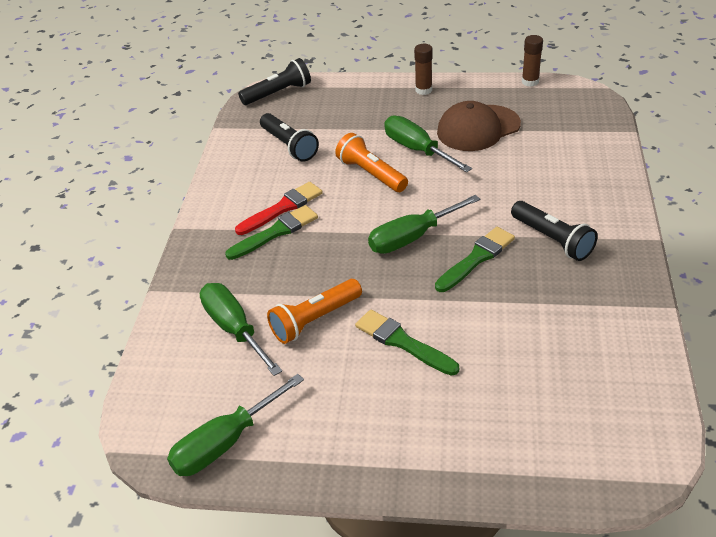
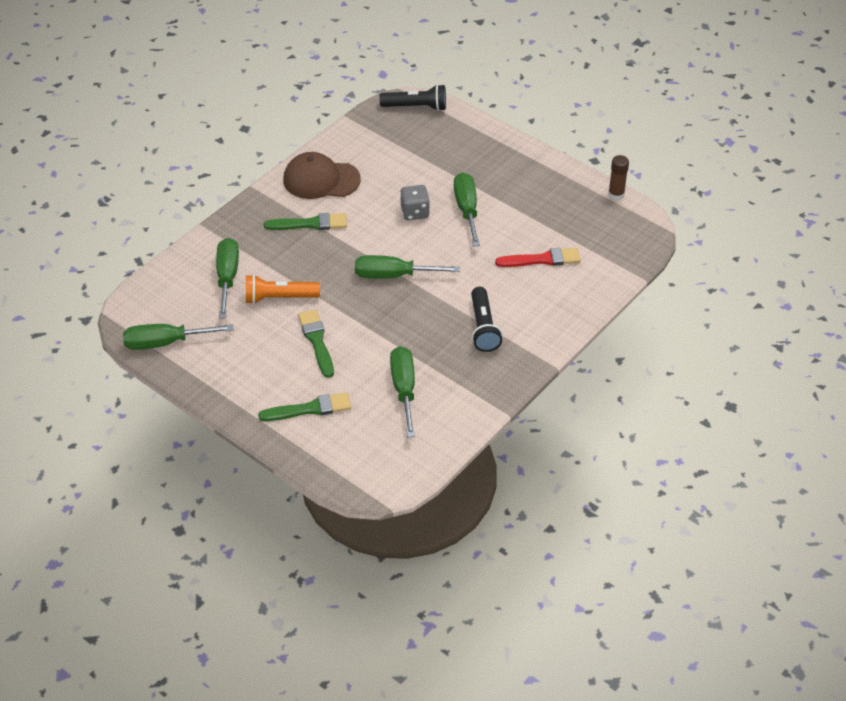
camera: 30 degrees right, 5 degrees up
red brush [235,182,323,235] -> red brush moved to [495,248,581,267]
black flashlight [260,113,319,162] -> none
orange flashlight [335,133,408,192] -> grey dice [400,185,430,220]
brown glue stick [414,44,433,95] -> none
green brush [435,227,515,292] -> green brush moved to [258,392,351,421]
brown cap [437,101,521,151] -> brown cap moved to [283,152,361,199]
none -> green screwdriver [390,346,415,437]

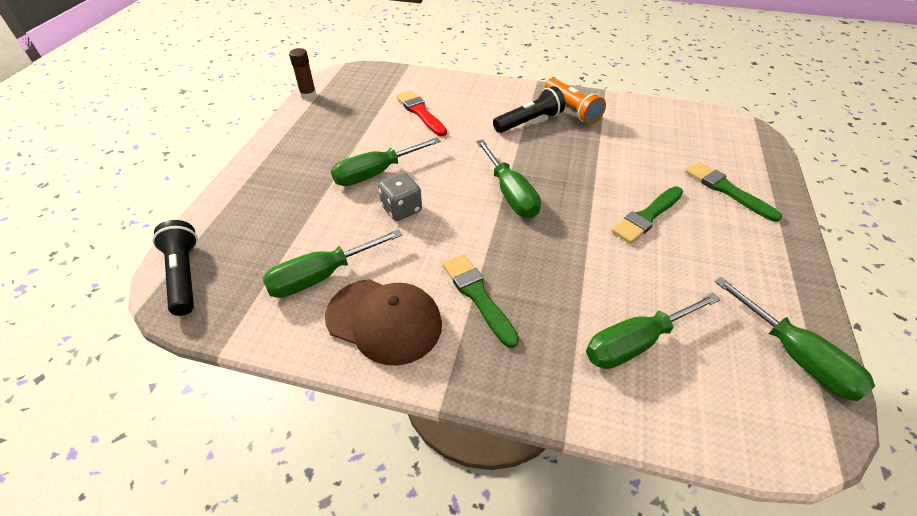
camera: 115 degrees left, 0 degrees up
orange flashlight [246,274,320,304] -> orange flashlight moved to [545,78,606,124]
brown cap [283,152,361,199] -> brown cap turned 45 degrees counterclockwise [325,279,442,365]
green screwdriver [390,346,415,437] -> green screwdriver moved to [262,229,402,298]

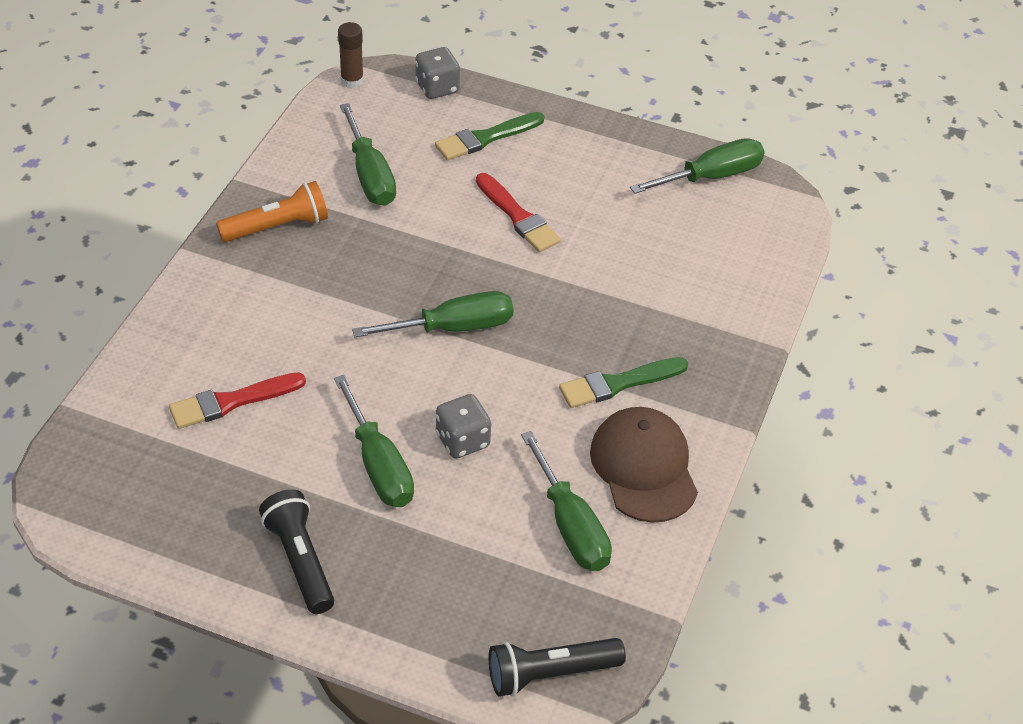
camera: 85 degrees left, 0 degrees up
brown glue stick [289,48,316,99] -> brown glue stick moved to [338,22,364,88]
brown cap [325,279,442,365] -> brown cap turned 45 degrees counterclockwise [590,407,698,523]
black flashlight [493,86,565,133] -> black flashlight moved to [259,489,334,614]
green screwdriver [586,293,720,369] -> green screwdriver moved to [340,103,396,206]
green brush [612,186,683,244] -> red brush [476,173,561,252]
none -> grey dice [415,47,460,99]

